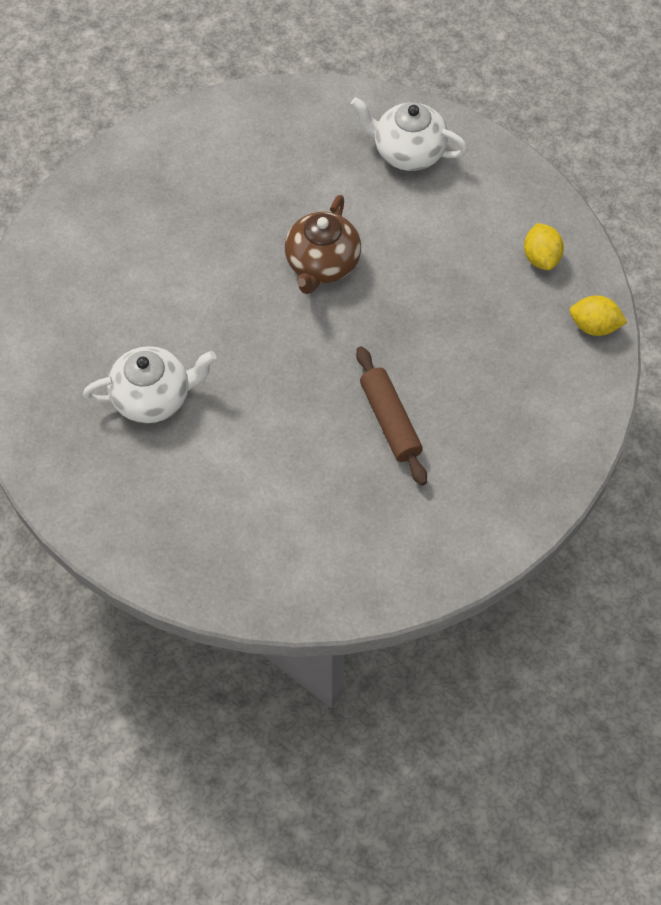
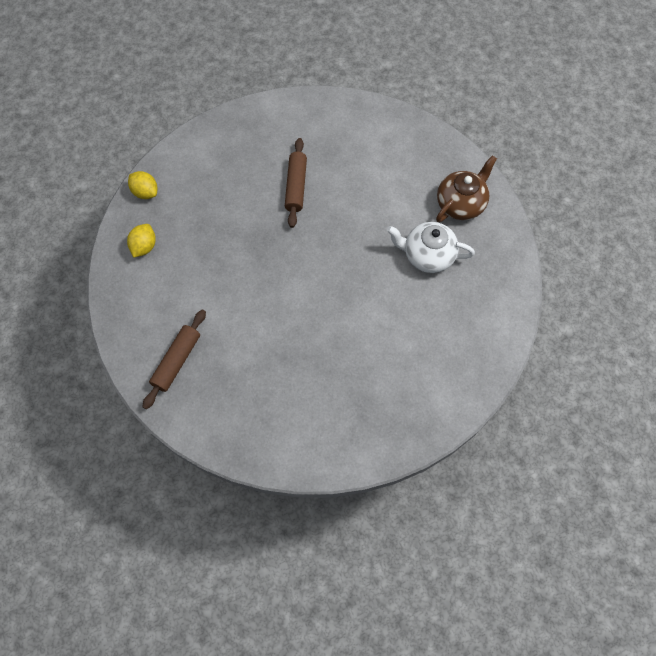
camera: 155 degrees left, 5 degrees up
brown teapot [285,195,361,294] -> brown teapot moved to [436,155,497,222]
white teapot [351,97,468,171] -> brown rolling pin [143,309,206,409]

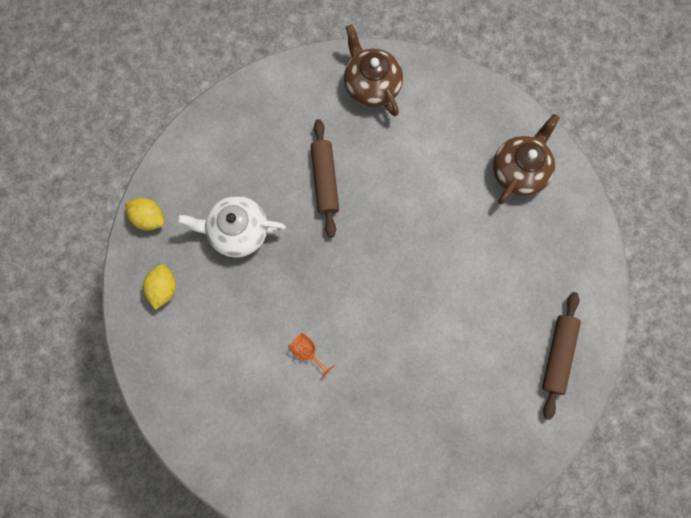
camera: 10 degrees left, 10 degrees up
brown rolling pin [143,309,206,409] -> brown rolling pin moved to [542,292,581,420]
white teapot [387,222,475,273] -> white teapot moved to [177,196,286,258]
none -> orange goblet [288,333,335,380]
none -> brown teapot [344,24,403,116]

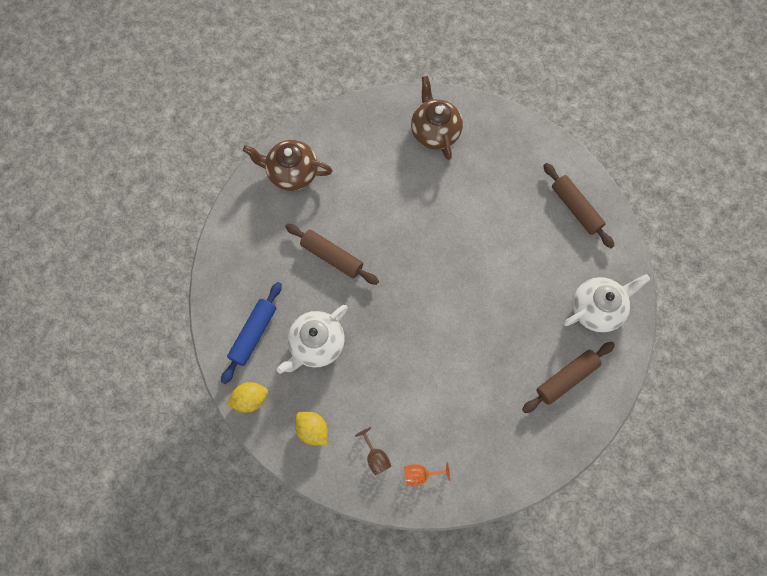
camera: 50 degrees left, 5 degrees down
orange goblet [288,333,335,380] -> orange goblet moved to [404,462,450,486]
none -> blue rolling pin [221,282,282,384]
none -> brown goblet [355,427,391,475]
none -> brown rolling pin [522,342,615,413]
none -> white teapot [564,274,650,333]

